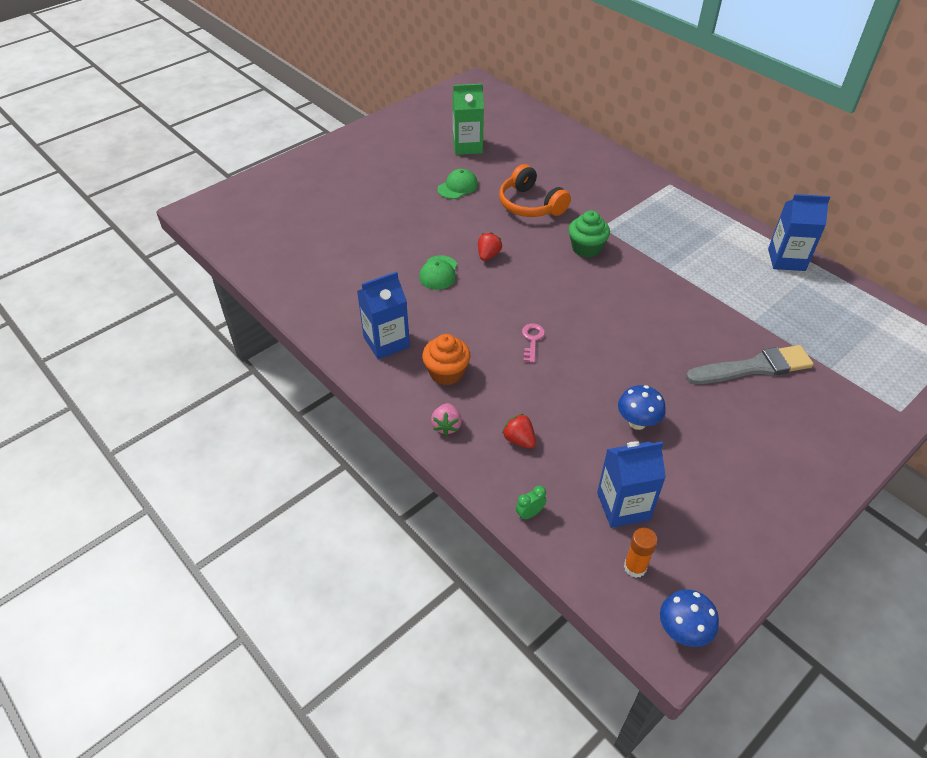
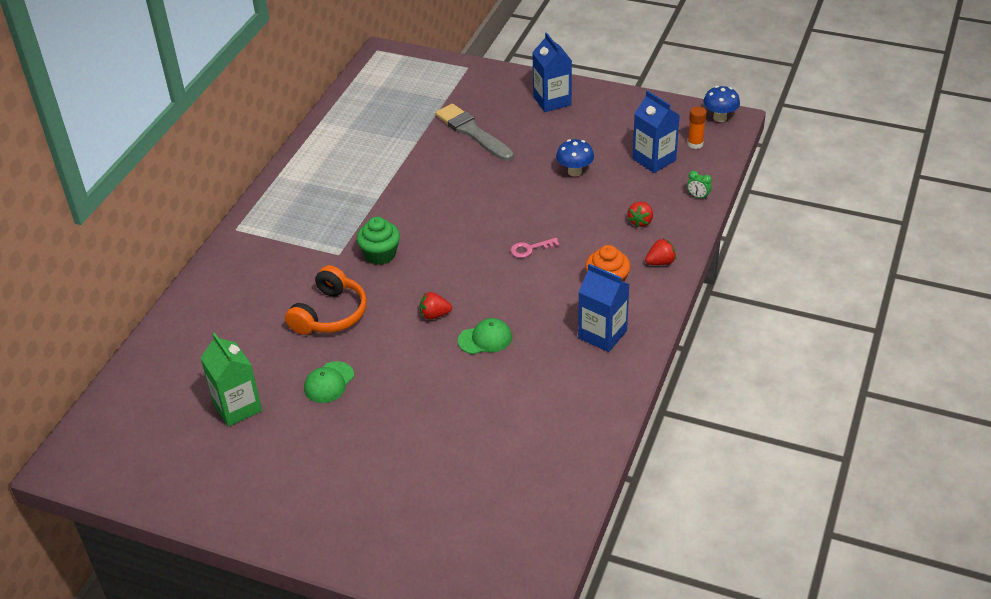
camera: 115 degrees left, 5 degrees down
pink strawberry [431,403,462,436] -> red strawberry [645,239,676,265]
green cap [437,169,478,199] -> green cap turned 75 degrees counterclockwise [304,361,354,403]
blue carton [768,194,830,271] -> blue carton moved to [532,33,572,112]

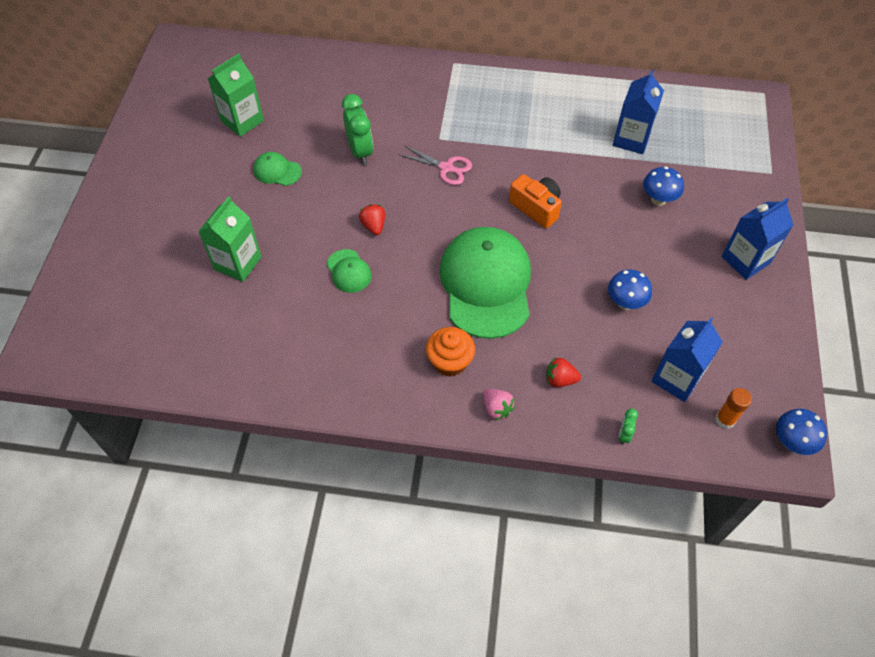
camera: 75 degrees right, 15 degrees up
orange headphones [285,265,367,335] -> green clock [342,94,373,165]
green cupcake [357,217,400,265] -> pink scissors [398,145,472,185]
grey brush [435,103,514,161] -> blue mushroom [643,167,684,206]
pink key [510,238,559,258] -> green cap [440,227,531,339]
blue carton [578,264,630,352] -> blue carton moved to [613,70,664,154]
red strawberry [645,239,676,265] -> pink strawberry [483,389,515,421]
none -> green carton [198,196,262,282]
none -> orange camera [509,174,562,228]

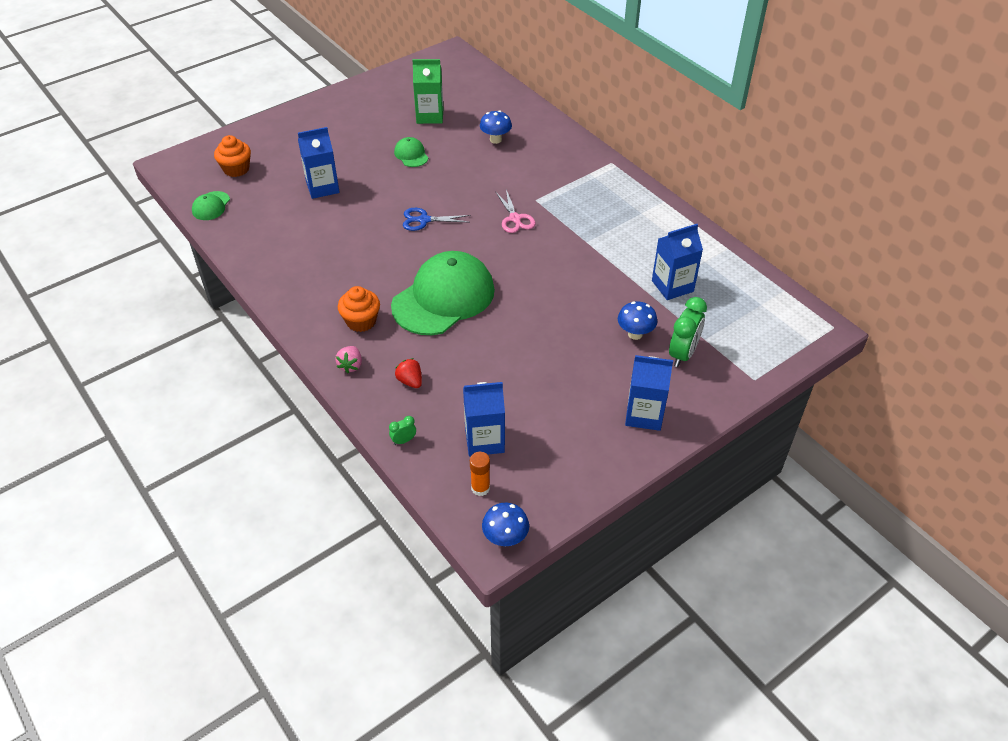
camera: 45 degrees right, 10 degrees down
green carton [198,196,262,282] -> blue carton [298,127,340,199]
green cap [327,249,372,293] -> green cap moved to [192,191,230,220]
green clock [342,94,373,165] -> green clock moved to [669,297,707,367]
red strawberry [359,204,385,235] -> blue scissors [403,208,471,231]
orange camera [509,174,562,228] -> none
blue mushroom [608,269,652,310] -> blue mushroom moved to [480,110,512,144]
none -> orange cupcake [214,135,251,177]

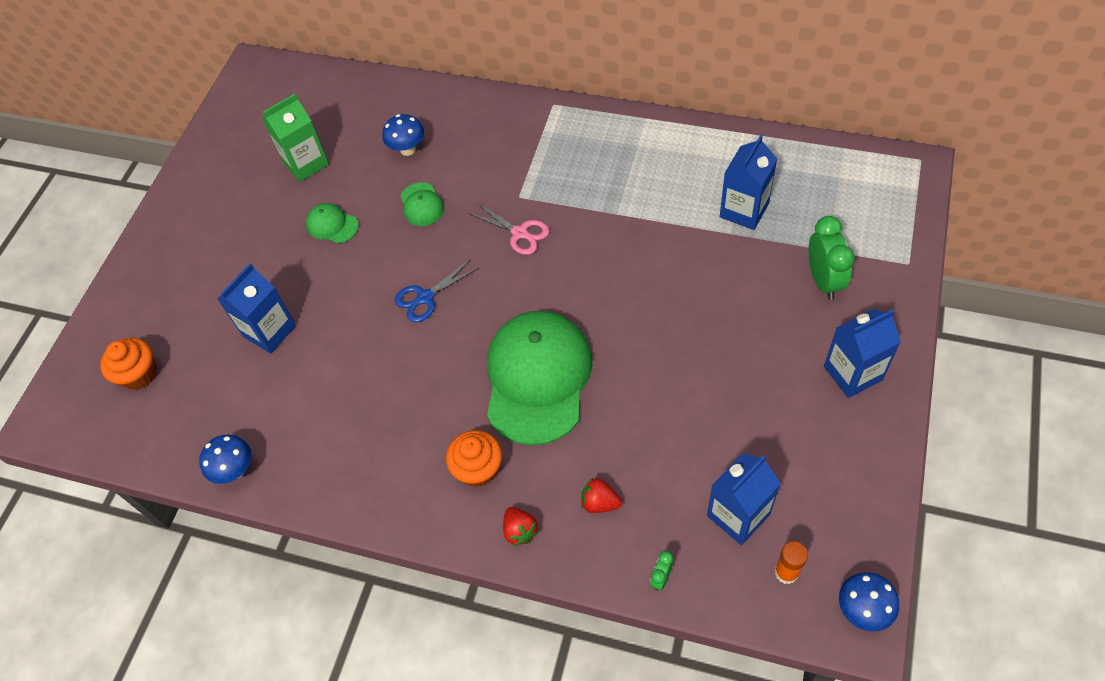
camera: 30 degrees left, 10 degrees up
green cap [192,191,230,220] -> green cap moved to [400,182,444,226]
pink strawberry [335,346,362,373] -> red strawberry [503,507,538,546]
blue mushroom [618,301,657,340] -> blue mushroom moved to [199,435,251,484]

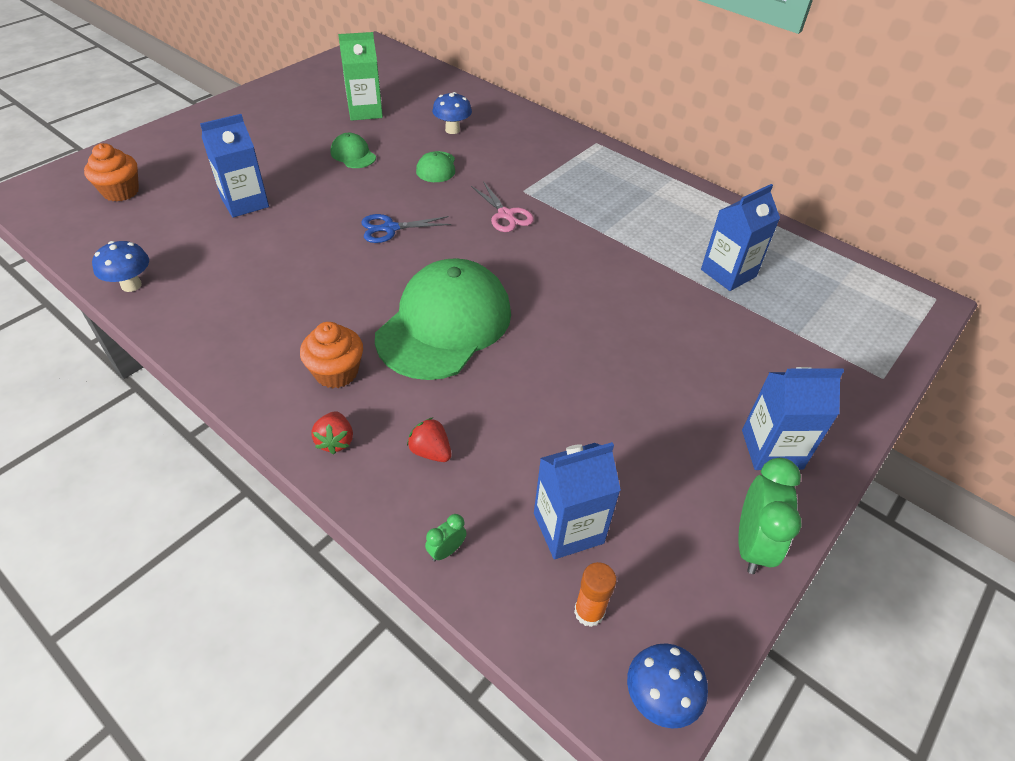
camera: 15 degrees right, 10 degrees down
green clock [809,216,855,300] -> green clock moved to [738,458,801,574]

